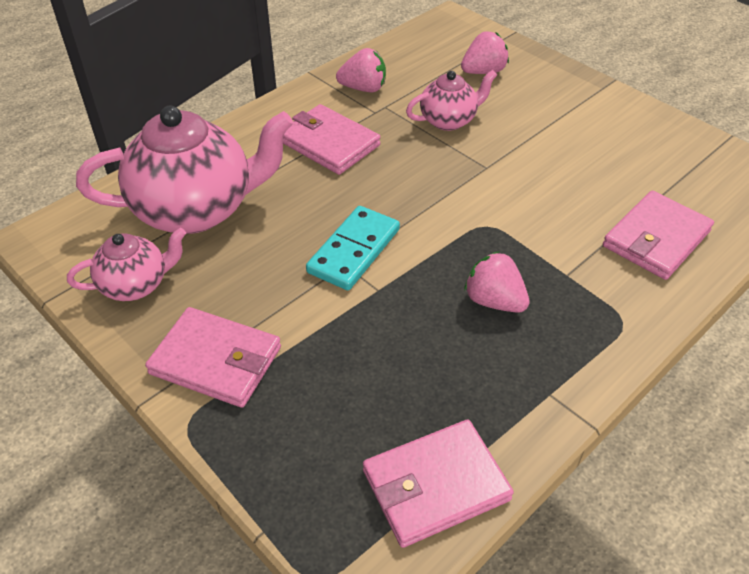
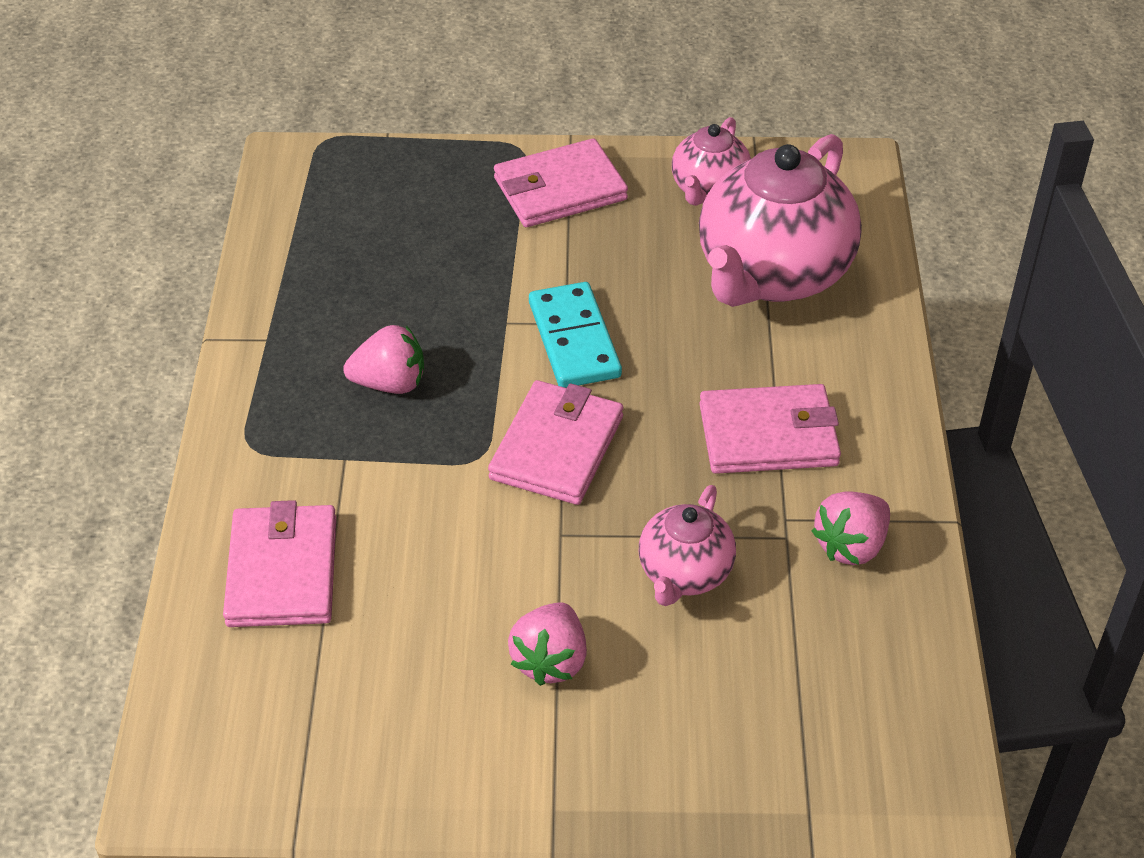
camera: 135 degrees right, 0 degrees up
pink wallet [363,419,514,548] -> pink wallet moved to [488,380,623,505]
pink strawberry [461,31,509,74] -> pink strawberry moved to [508,602,587,686]

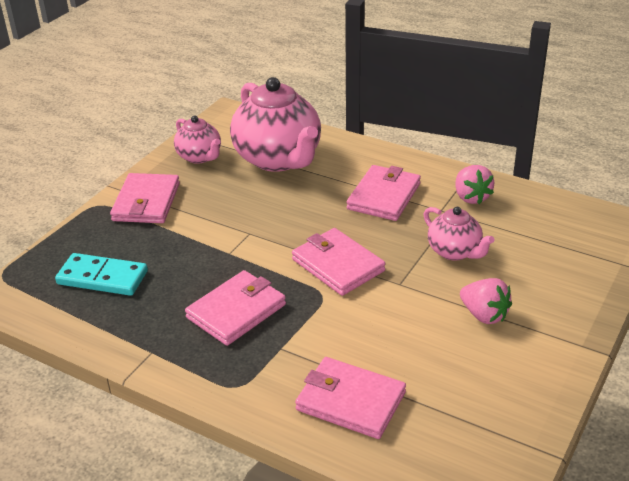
camera: 60 degrees left, 10 degrees down
pink strawberry [343,325,424,394] -> pink wallet [185,270,286,346]
turquoise domino [529,282,622,388] -> turquoise domino moved to [55,253,148,296]

